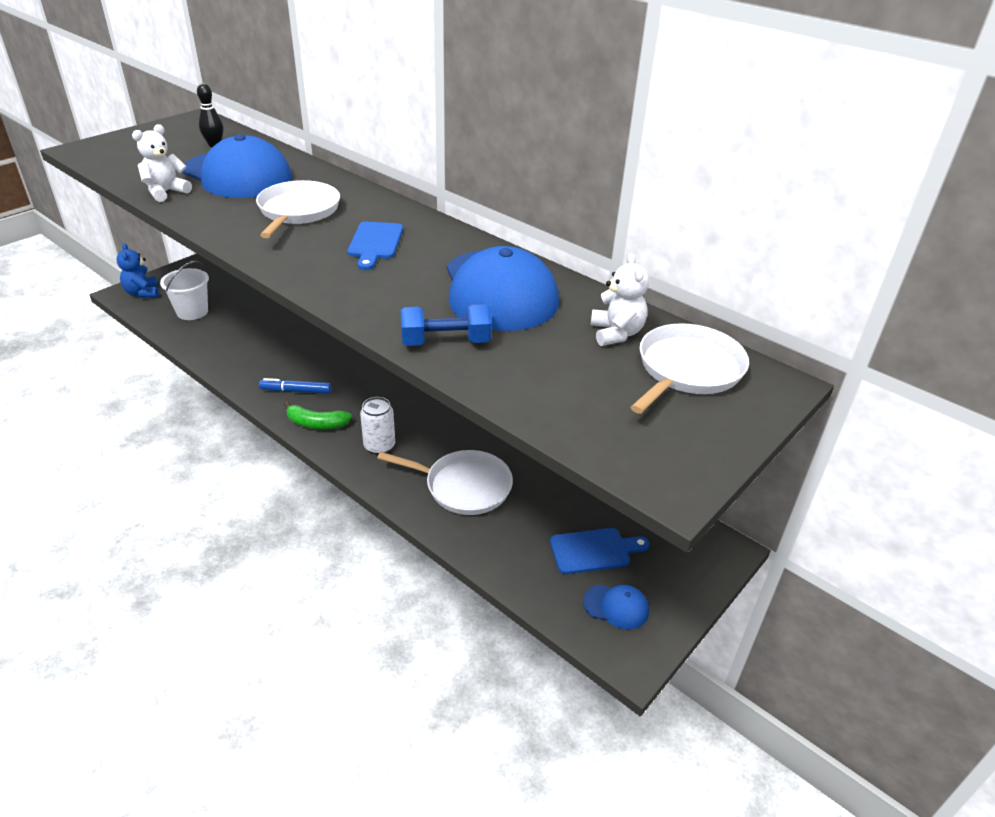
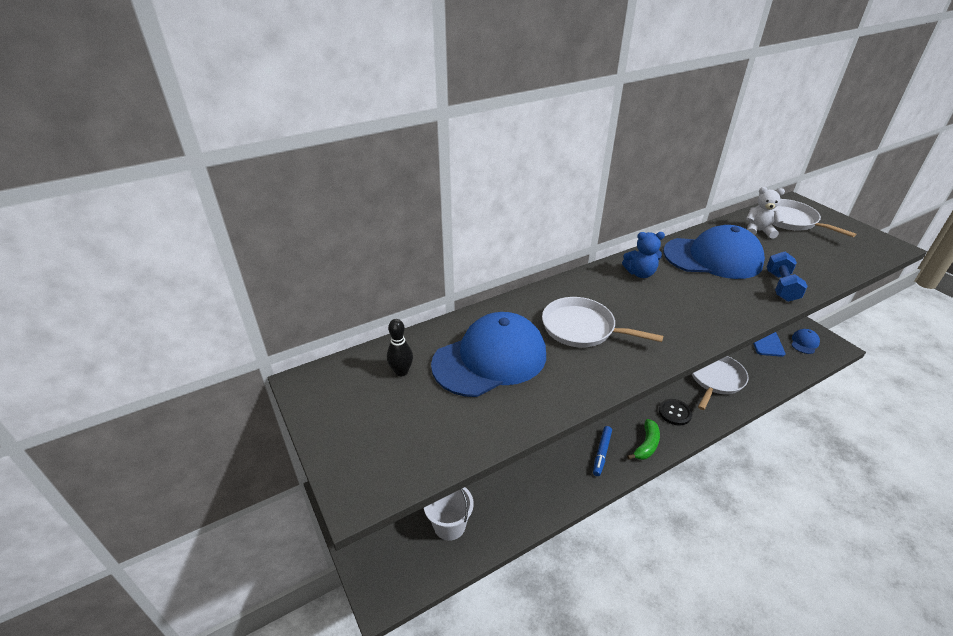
camera: 70 degrees left, 0 degrees up
blue teddy bear [116,243,159,298] -> blue teddy bear moved to [622,232,665,278]
white teddy bear [132,124,192,202] -> none
blue cutting board [348,221,403,270] -> none
white can [360,397,395,455] -> black button [659,399,692,426]

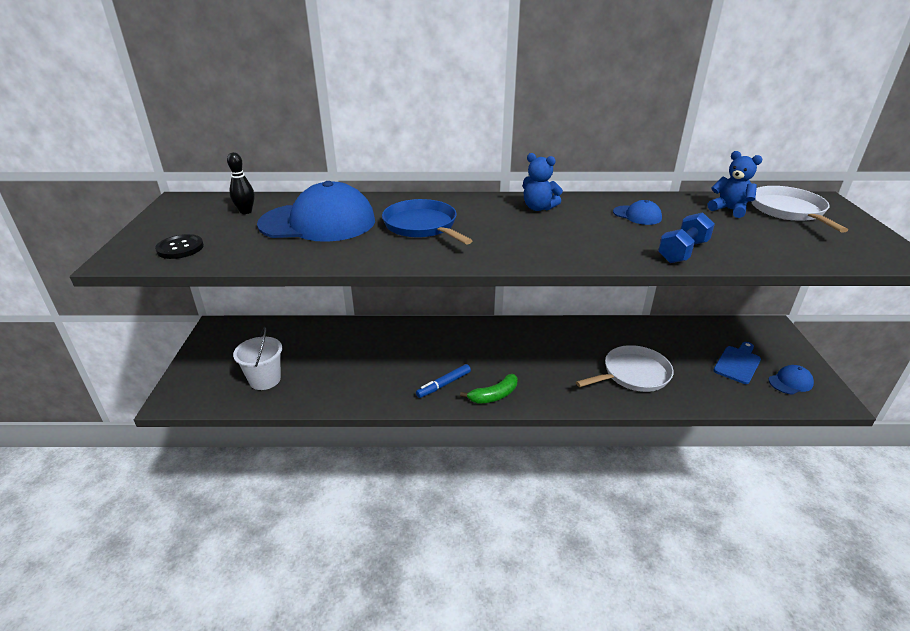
camera: 30 degrees right, 5 degrees down
white pan [542,297,663,347] -> blue pan [382,199,473,245]
black button [659,399,692,426] -> black button moved to [155,234,204,259]
blue cap [663,225,765,279] -> blue cap [613,200,662,225], size x0.43
white teddy bear [746,187,785,239] -> blue teddy bear [708,151,763,218]

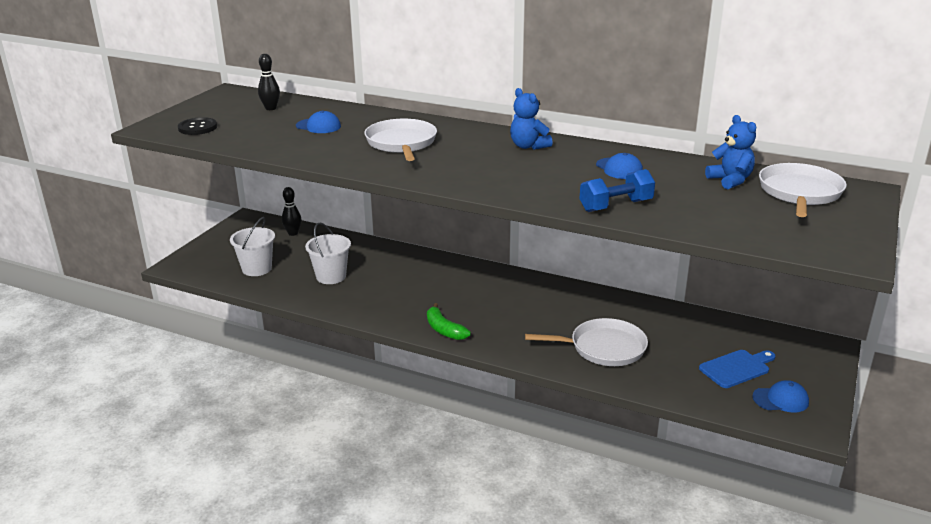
camera: 25 degrees right, 5 degrees down
blue cap [257,181,375,242] -> blue cap [296,110,341,133], size x0.43
blue pan [382,199,473,245] -> white pan [364,119,437,161]
blue marker [416,364,471,398] -> none
green banana [460,374,517,404] -> green banana turned 60 degrees clockwise [427,303,471,340]
none -> black bowling pin [282,187,301,236]
none -> white bucket [305,222,351,284]

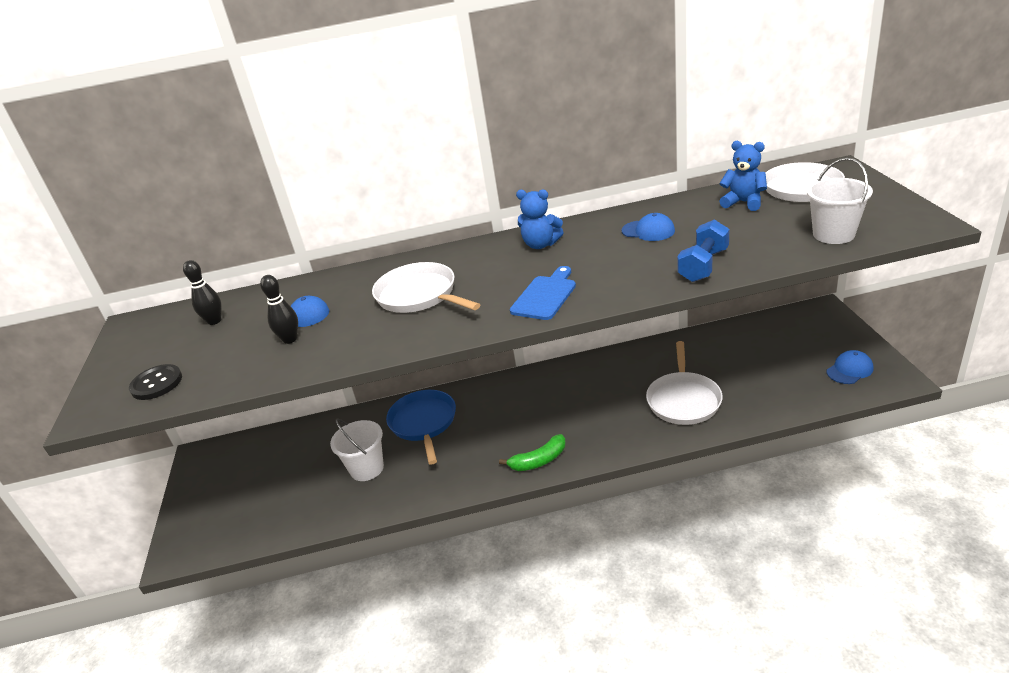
camera: 30 degrees left, 5 degrees up
white bucket [230,217,275,276] -> white bucket moved to [807,158,873,244]
black bowling pin [282,187,301,236] -> black bowling pin moved to [260,275,298,344]
green banana [427,303,471,340] -> green banana turned 45 degrees counterclockwise [499,434,566,471]
white pan [525,318,648,366] -> white pan turned 135 degrees clockwise [646,341,723,425]
blue cutting board [699,350,775,388] -> blue cutting board moved to [510,266,576,320]
none -> blue pan [386,390,456,465]

